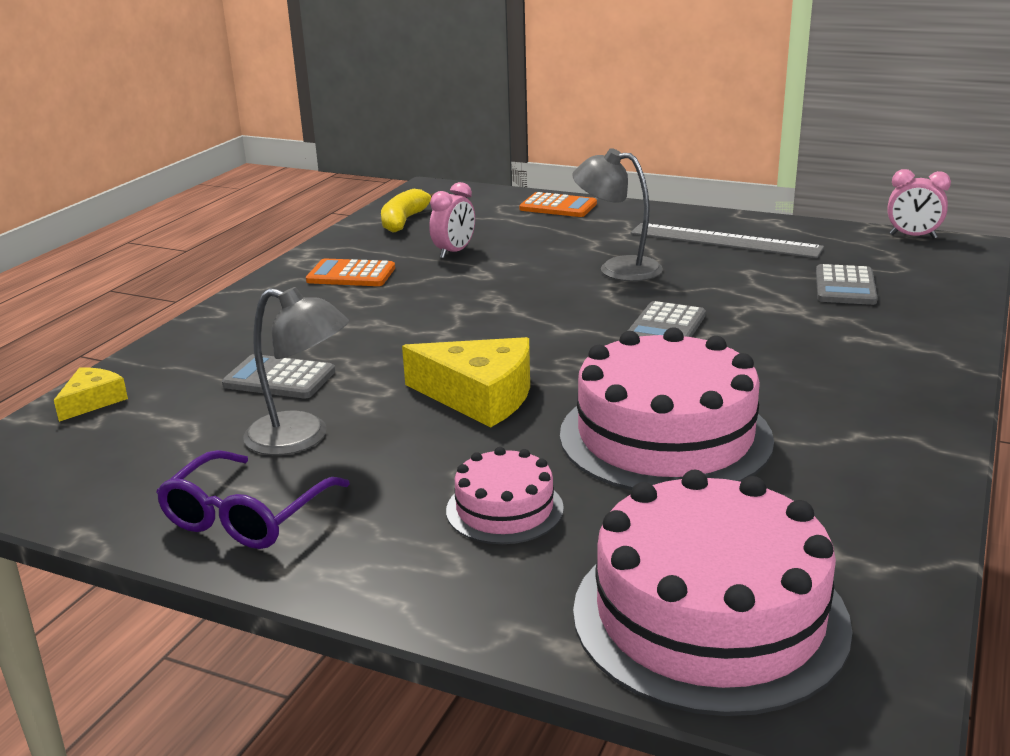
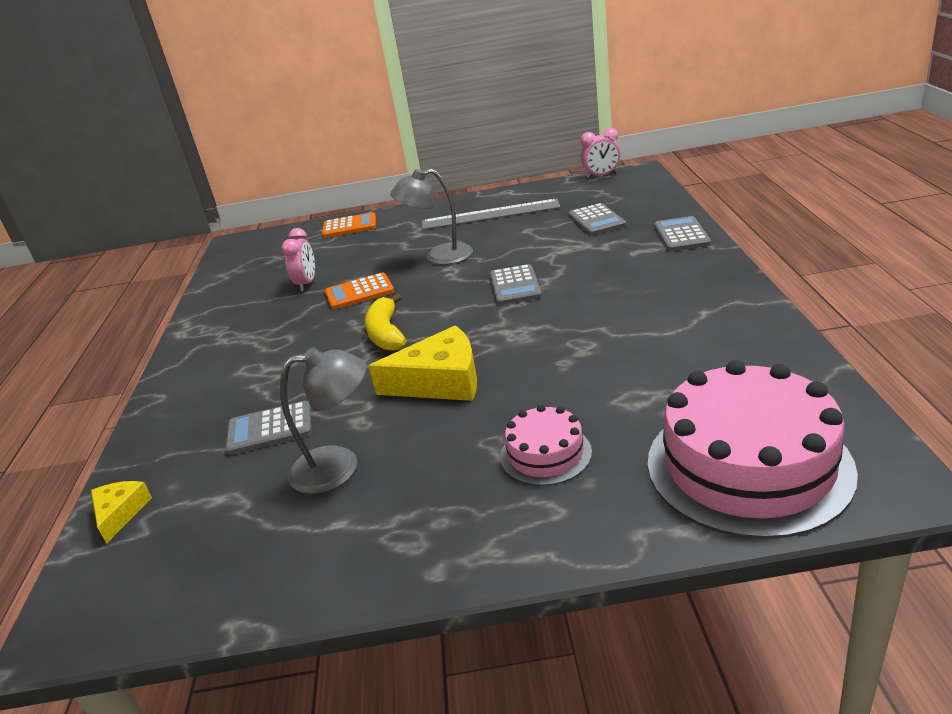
camera: 25 degrees left, 5 degrees up
purple glasses [156,450,350,549] -> none
orange calculator [306,258,395,286] -> orange calculator moved to [325,273,394,310]
yellow banana [381,189,434,233] -> yellow banana moved to [365,294,406,351]
pink cake [560,327,774,490] -> none
none -> grey calculator [654,216,711,251]

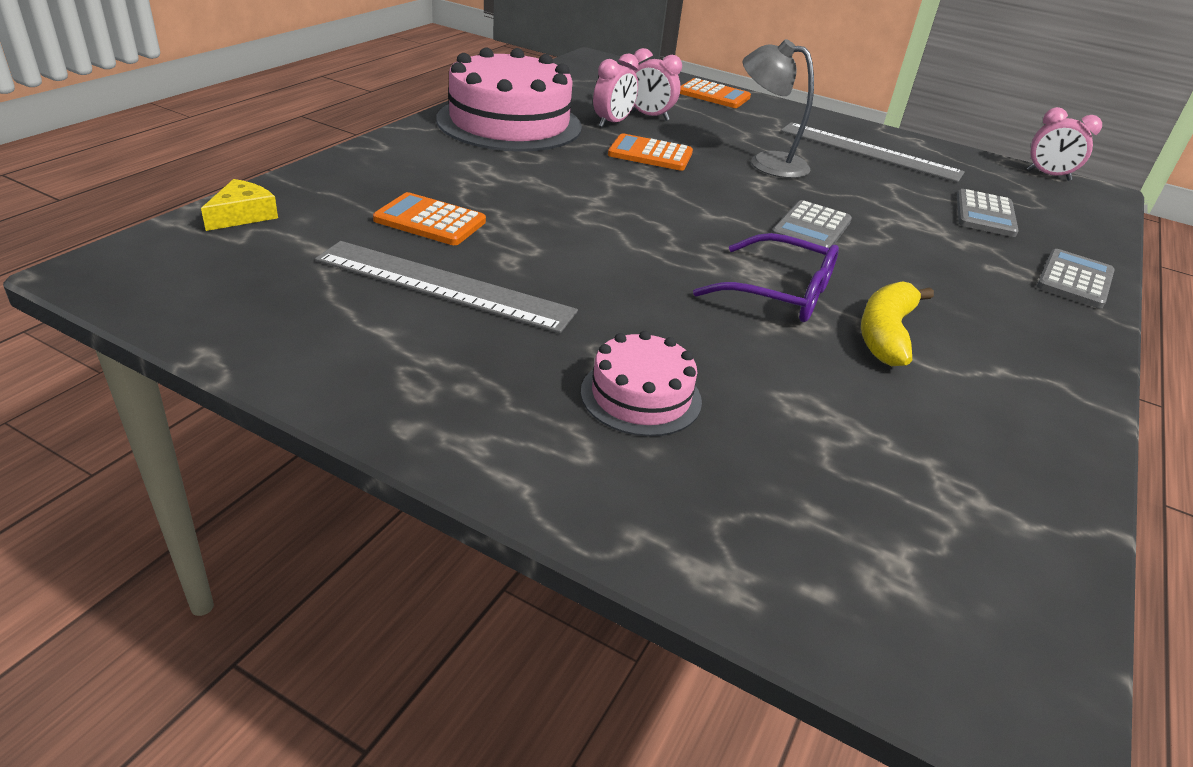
camera: 25 degrees right, 5 degrees up
grey calculator [225,401,312,455] -> orange calculator [373,192,486,245]
grey lamp [280,348,367,494] -> grey ruler [315,241,578,333]
yellow banana [365,294,406,351] -> yellow banana moved to [861,281,934,366]
yellow cheese [369,325,477,401] -> none
pink cake [648,360,858,539] -> pink cake moved to [436,48,582,152]
none -> pink clock [631,48,682,121]
none -> purple glasses [693,233,839,322]

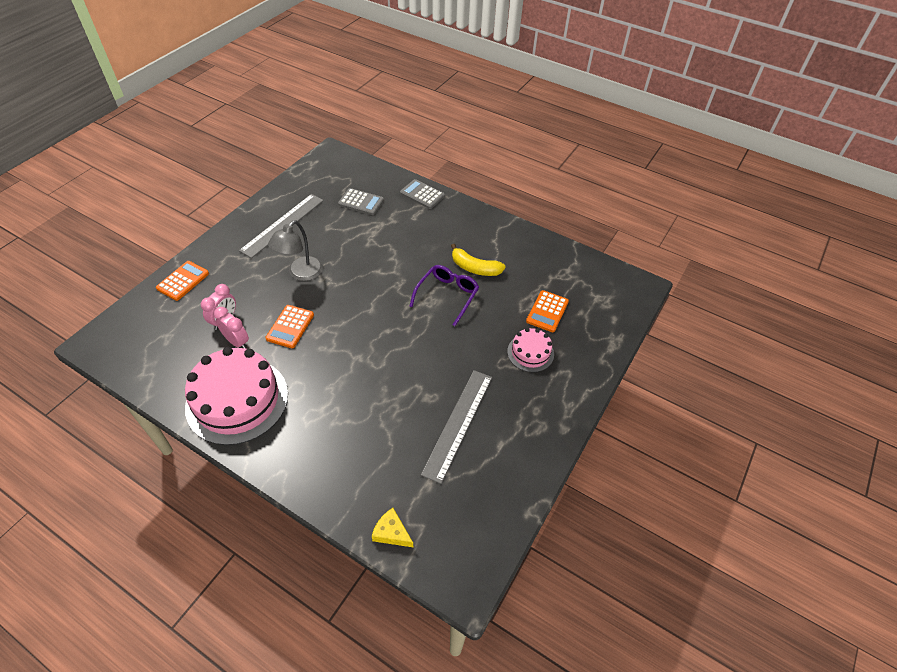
camera: 85 degrees left, 15 degrees up
orange calculator [373,192,486,245] -> orange calculator moved to [526,290,569,332]
grey calculator [772,200,852,248] -> none
pink clock [1027,107,1102,181] -> none

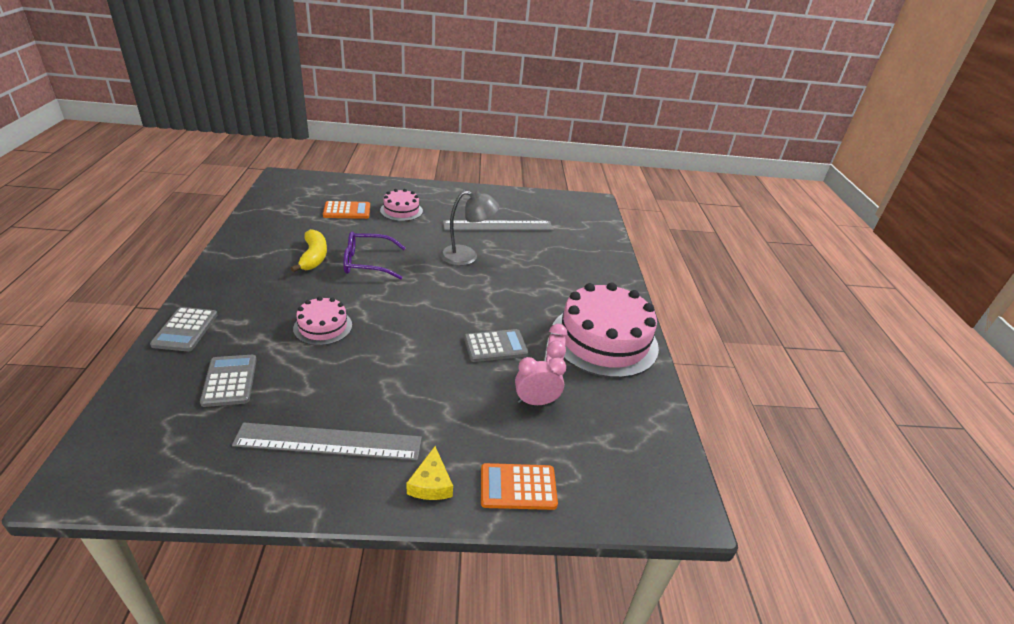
camera: 125 degrees left, 15 degrees down
orange calculator [265,305,314,348] -> grey calculator [464,329,528,362]
grey lamp [268,220,323,281] -> grey lamp moved to [440,189,499,266]
yellow cheese [372,508,413,547] -> yellow cheese moved to [407,446,453,500]
none -> pink cake [293,296,352,345]

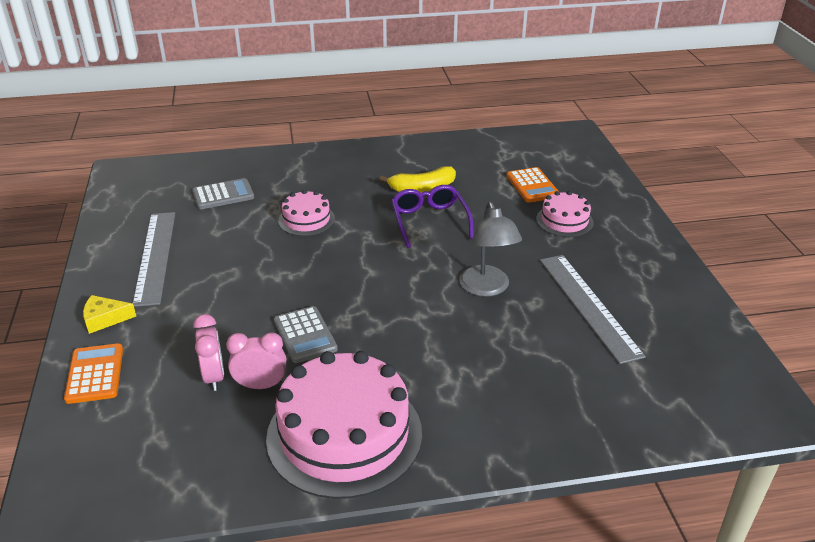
camera: 85 degrees right, 0 degrees up
grey calculator [150,307,217,352] -> none

